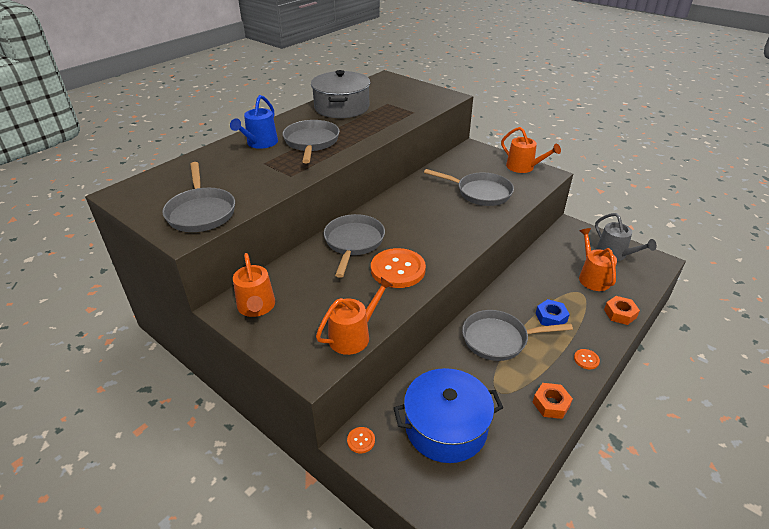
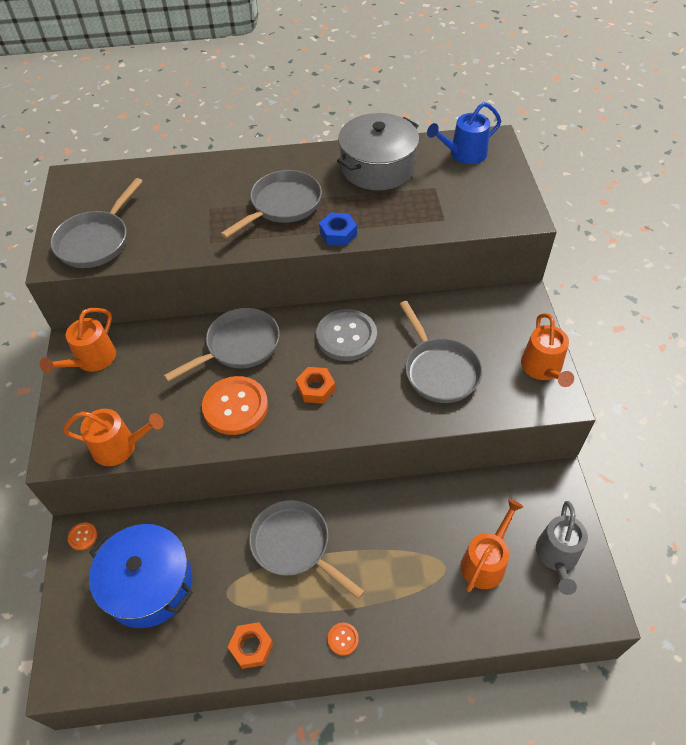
camera: 45 degrees right, 15 degrees up
blue watering can [230,95,278,149] -> blue watering can moved to [427,102,501,164]
blue nut [536,299,570,326] -> blue nut moved to [319,212,357,246]
orange nut [604,296,640,325] -> orange nut moved to [296,367,335,404]
none -> grey button [316,309,377,361]

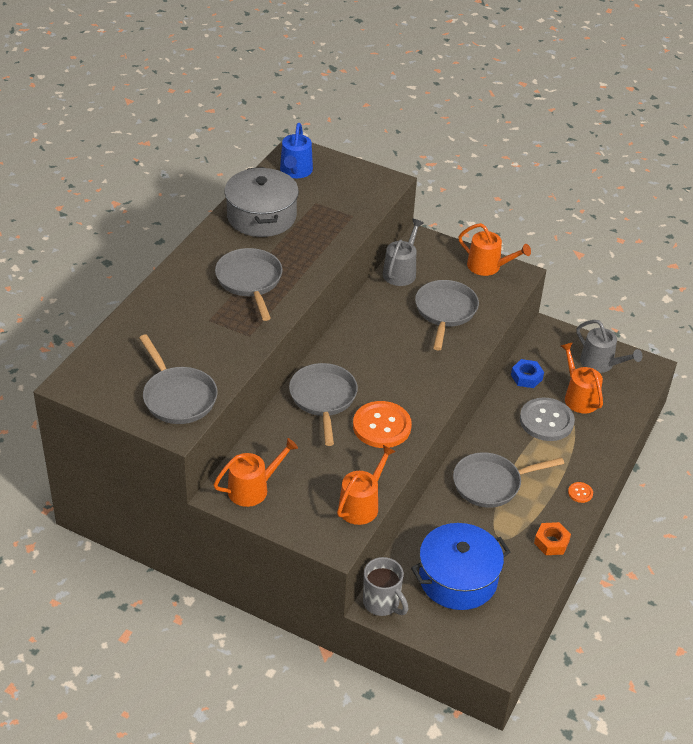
camera: 60 degrees left, 10 degrees down
orange watering can [40,308,116,373] -> orange watering can turned 90 degrees counterclockwise [214,438,298,507]
orange button [68,522,97,550] -> grey mug [363,557,408,616]
orange nut [296,367,335,404] -> none
grey button [316,309,377,361] -> grey button moved to [520,397,575,441]
blue nut [319,212,357,246] -> blue nut moved to [511,359,544,388]
grey pan [399,301,483,403] -> grey pan turned 90 degrees counterclockwise [415,280,479,351]
none -> grey watering can [383,219,424,286]

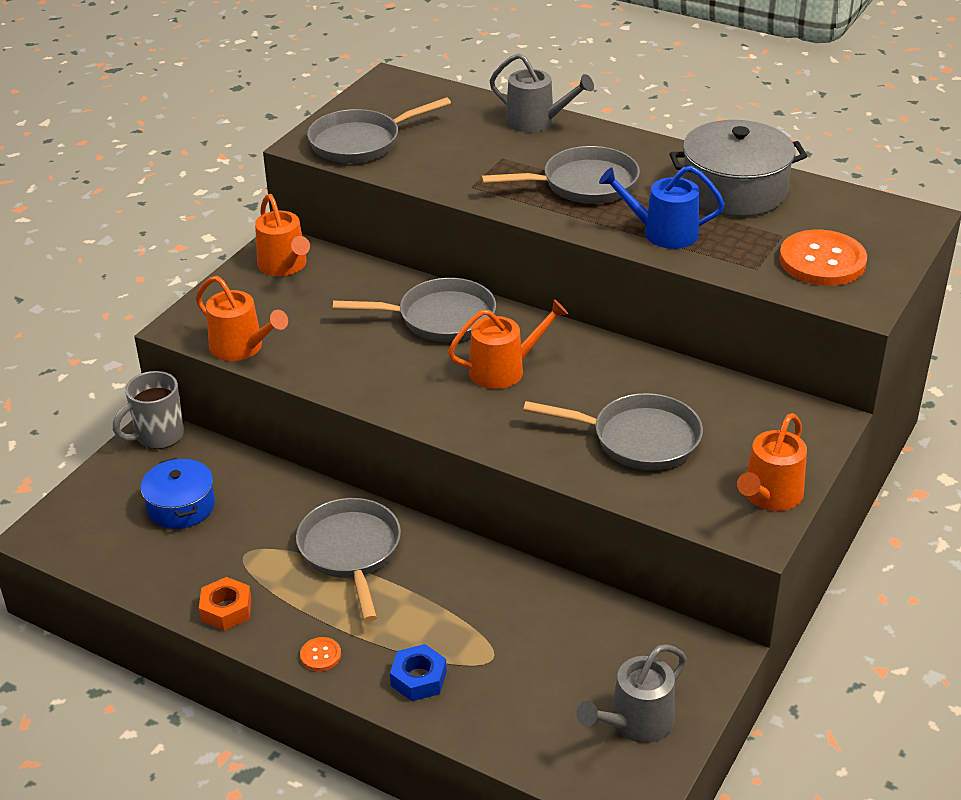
camera: 95 degrees right, 5 degrees down
blue watering can [280,123,313,178] -> blue watering can moved to [599,166,725,249]
orange button [353,401,412,448] -> orange button moved to [779,230,867,286]
grey watering can [383,219,424,286] -> grey watering can moved to [490,53,594,132]
blue pot [411,523,510,610] -> blue pot [140,458,215,529], size x0.62
blue nut [511,359,544,388] -> blue nut moved to [390,644,447,701]
grey button [520,397,575,441] -> none
orange watering can [561,342,603,413] -> orange watering can moved to [448,299,568,389]

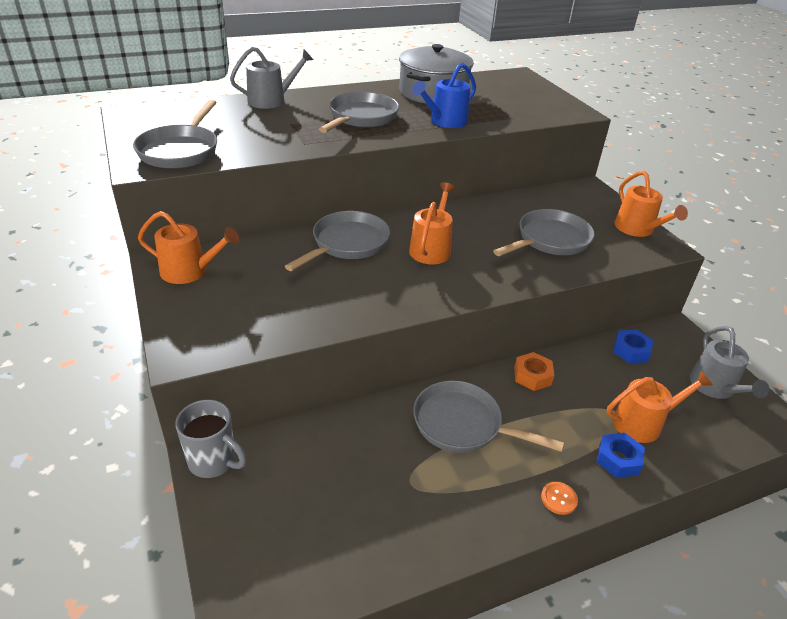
camera: 55 degrees left, 0 degrees up
grey mug [113,371,184,449] -> grey mug turned 60 degrees counterclockwise [175,400,247,478]
blue pot [140,458,215,529] -> none
orange watering can [196,276,288,361] -> orange watering can moved to [607,371,713,443]
orange nut [199,577,252,631] -> orange nut moved to [514,352,554,391]
orange button [779,230,867,286] -> none
none -> blue nut [613,330,653,363]

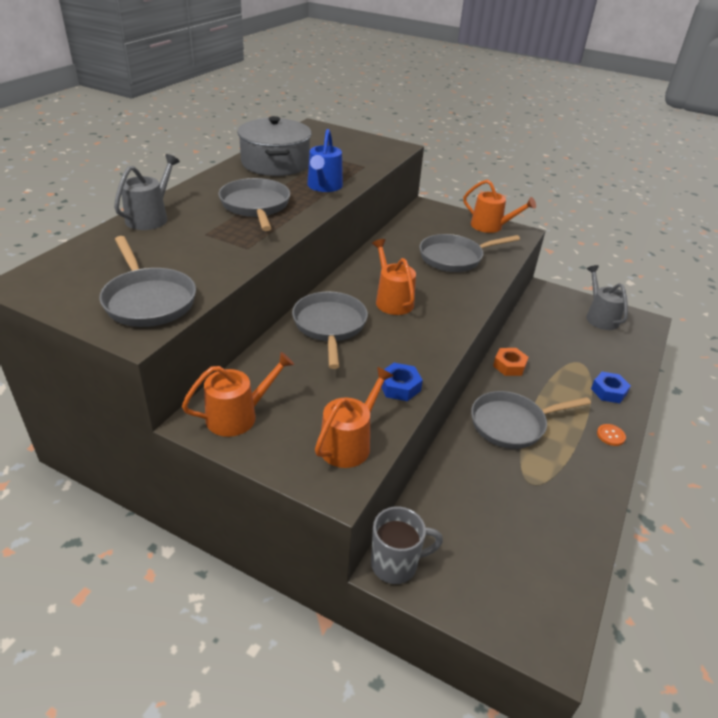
camera: 40 degrees left, 0 degrees up
grey pan [493,209,595,256] -> grey pan turned 120 degrees counterclockwise [419,234,520,272]
orange watering can [607,371,713,443] -> orange watering can moved to [315,367,393,468]
blue nut [613,330,653,363] -> blue nut moved to [381,363,423,401]
grey watering can [690,326,769,399] -> grey watering can turned 150 degrees counterclockwise [586,265,628,330]

